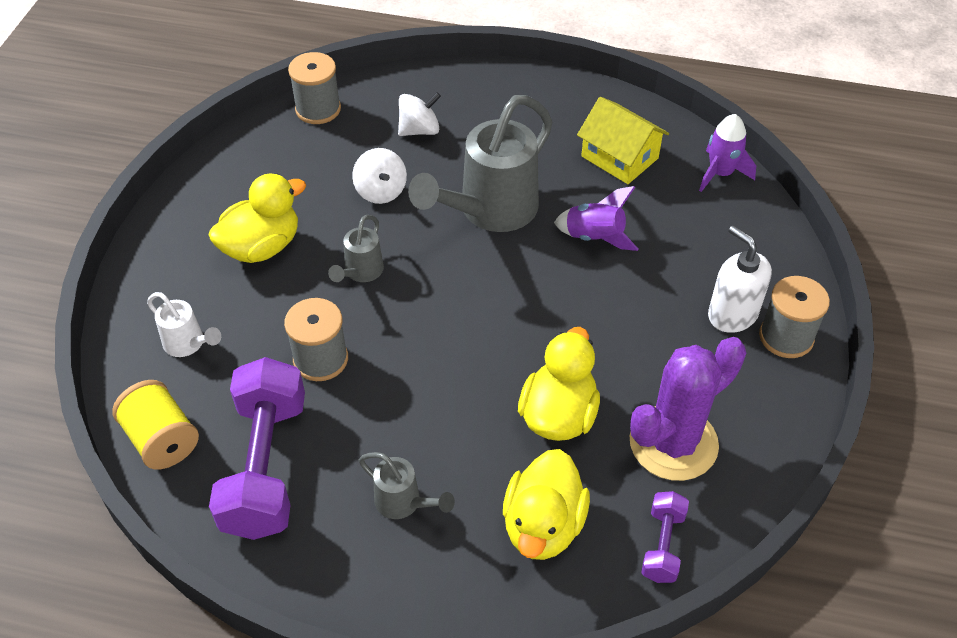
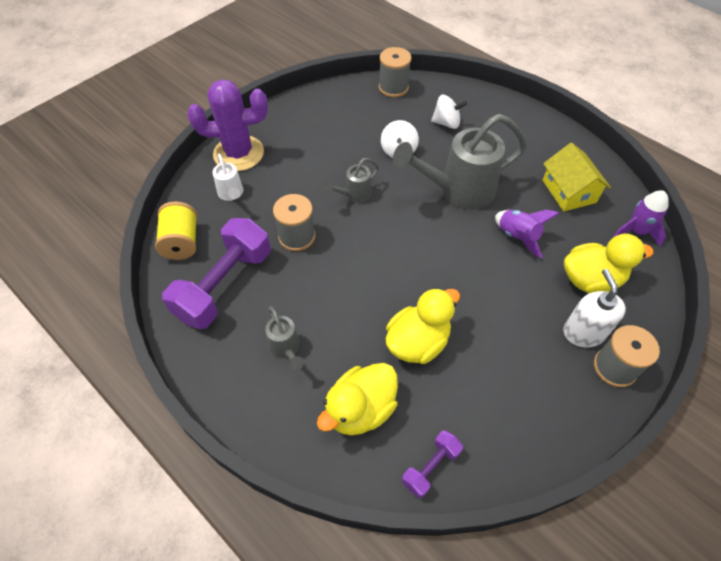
camera: 30 degrees right, 5 degrees up
yellow duck [208,174,306,263] -> yellow duck moved to [564,234,654,293]
purple cactus [630,337,746,481] -> purple cactus moved to [188,79,268,171]

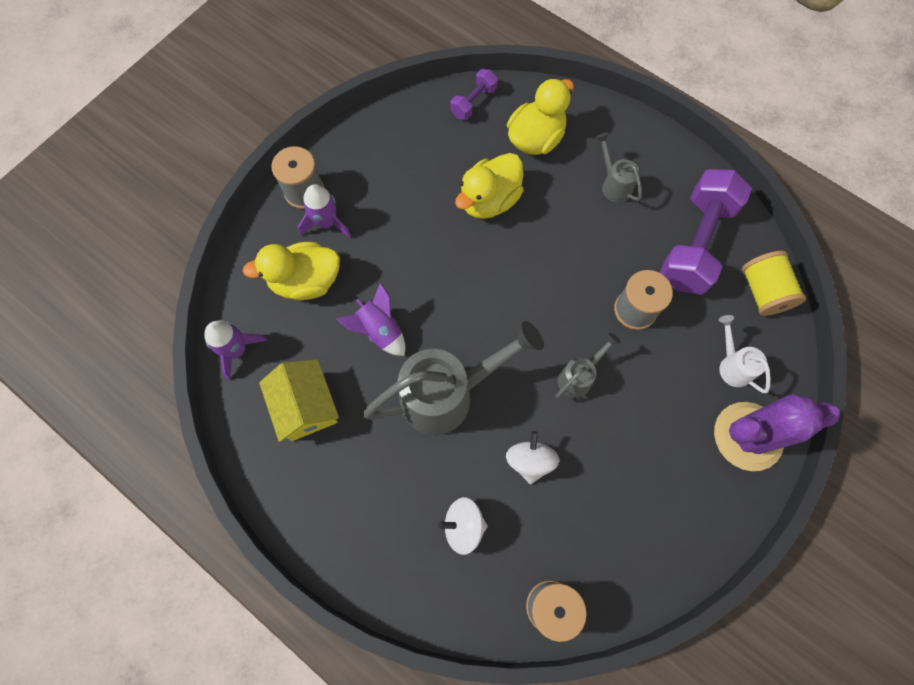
camera: 175 degrees right, 15 degrees up
white soap dispenser [563,269,626,348] -> purple rocket [298,184,351,238]

